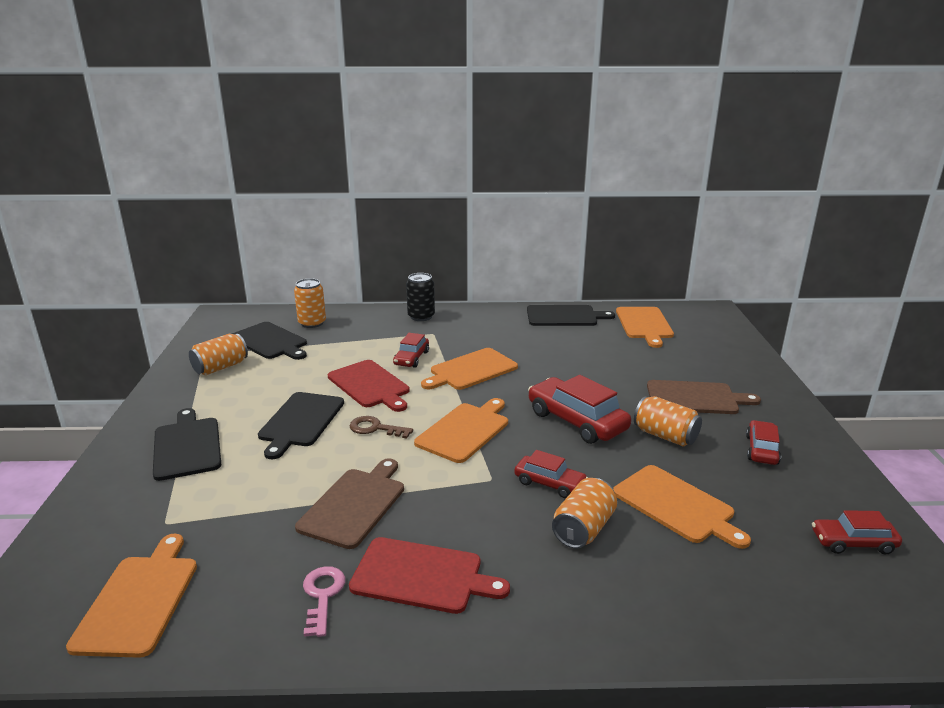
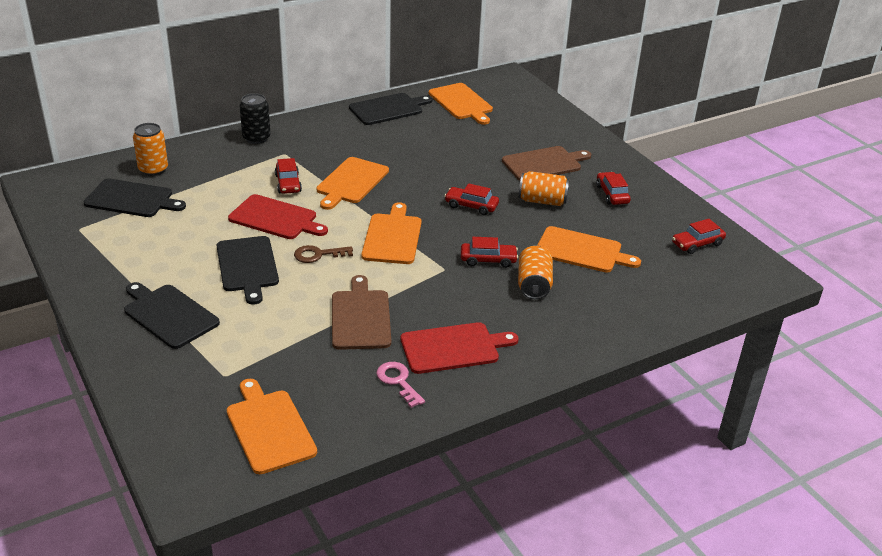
camera: 30 degrees left, 10 degrees up
orange can [189,334,248,375] -> none
red car [528,375,631,444] -> red car [444,183,499,215], size x0.58

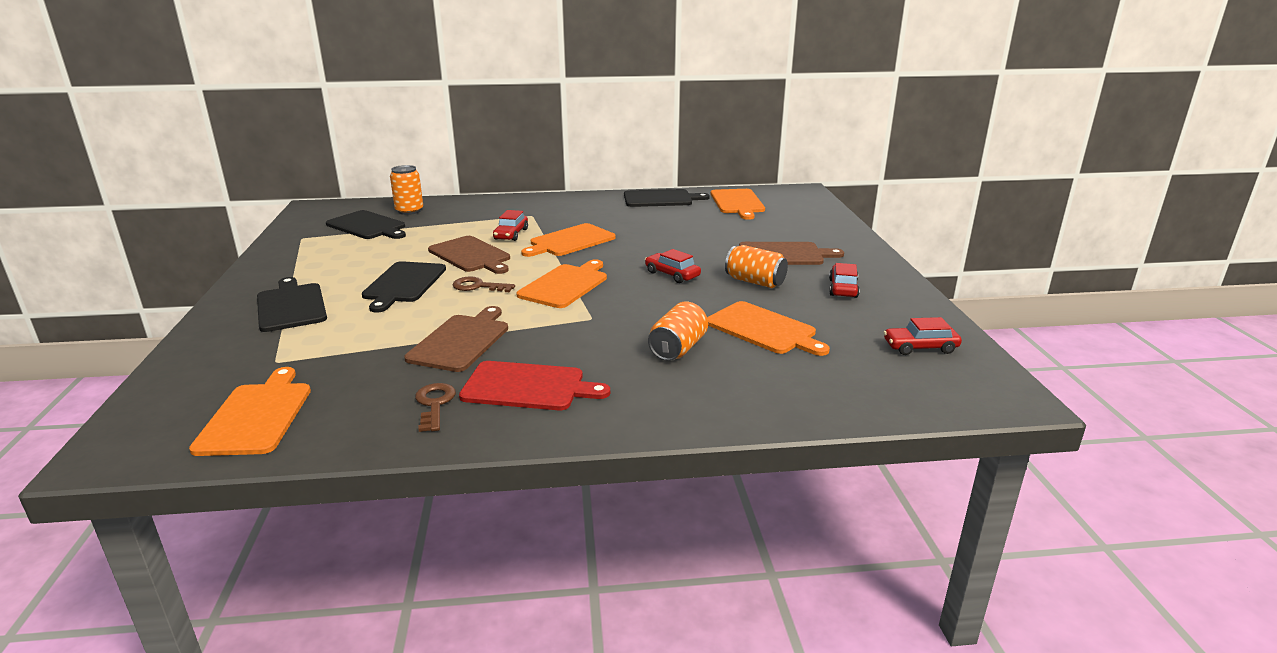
camera: 25 degrees right, 10 degrees down
red cutting board [228,194,328,239] -> brown cutting board [428,236,510,274]
black can [239,93,271,144] -> none
pink key [376,362,425,408] -> brown key [415,383,456,432]
red car [461,237,518,268] -> none

